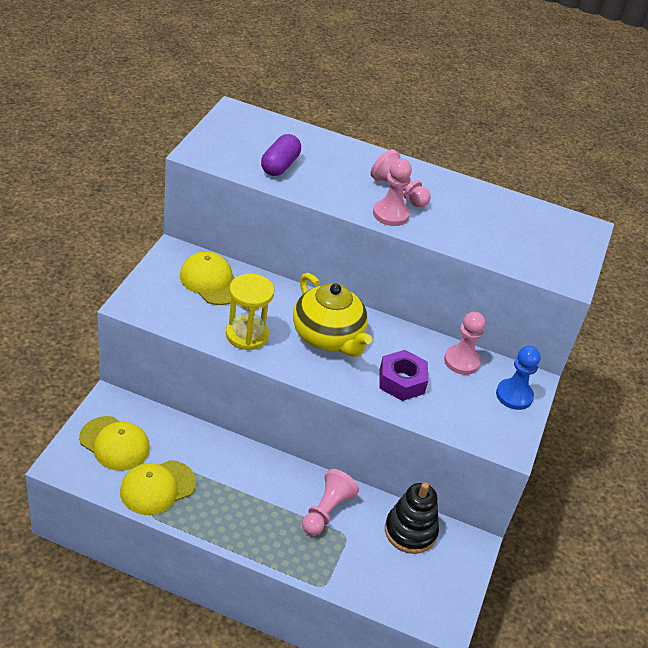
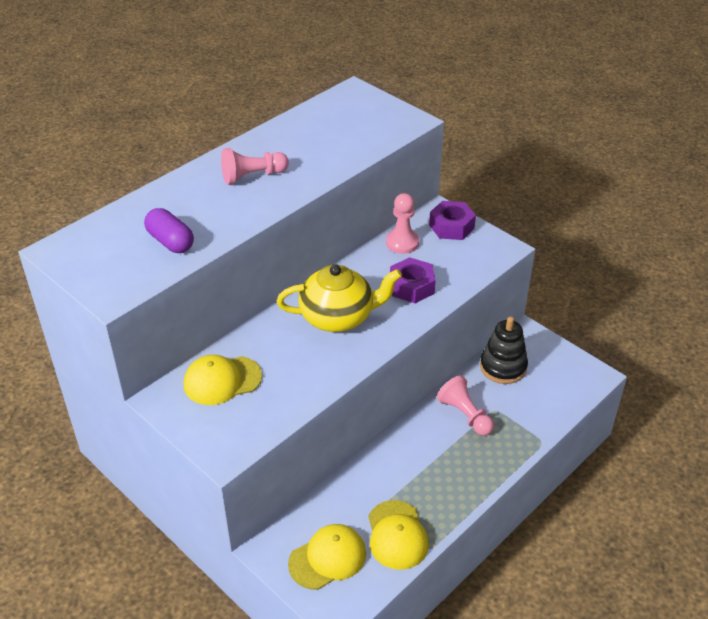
camera: 60 degrees left, 0 degrees up
yellow hourglass [226,274,274,350] -> none
pink pawn [373,159,412,226] -> none
blue pawn [496,346,541,410] -> purple nut [429,201,476,240]

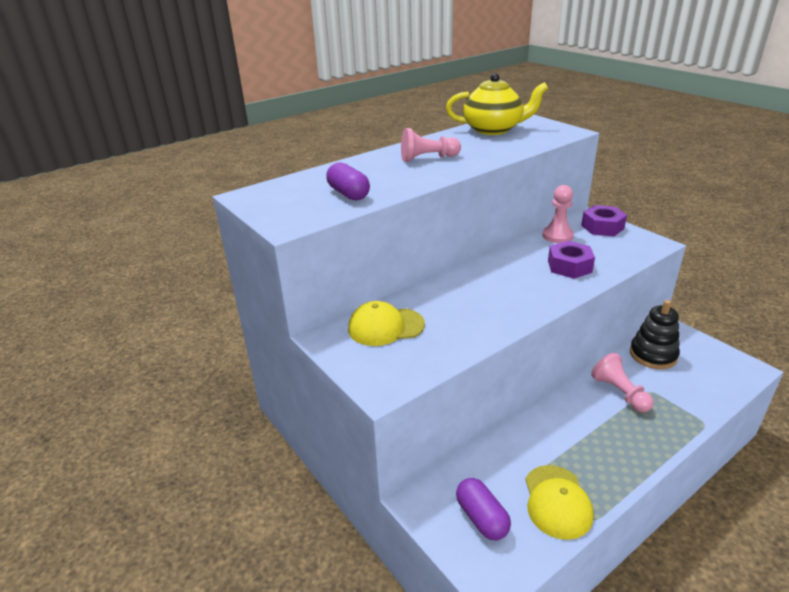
camera: 10 degrees right, 10 degrees down
yellow teapot [277,265,402,332] -> yellow teapot moved to [446,73,548,135]
yellow cap [288,524,366,590] -> purple capsule [456,478,511,540]

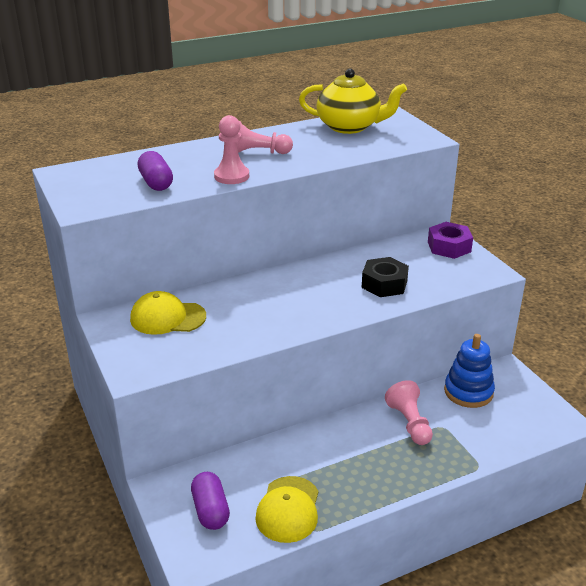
camera: 10 degrees right, 0 degrees up
pink pawn [542,185,574,243] -> pink pawn moved to [214,115,249,184]
purple nut [548,241,595,279] -> black nut [362,257,409,297]
black stacking toy [630,300,680,369] -> blue stacking toy [444,334,495,408]

